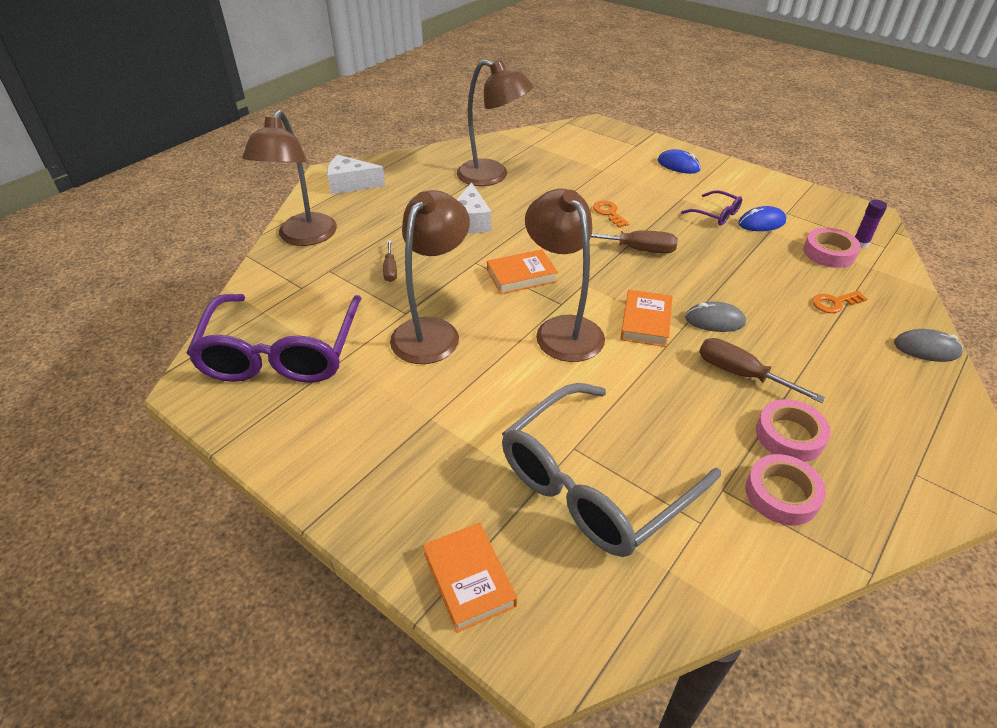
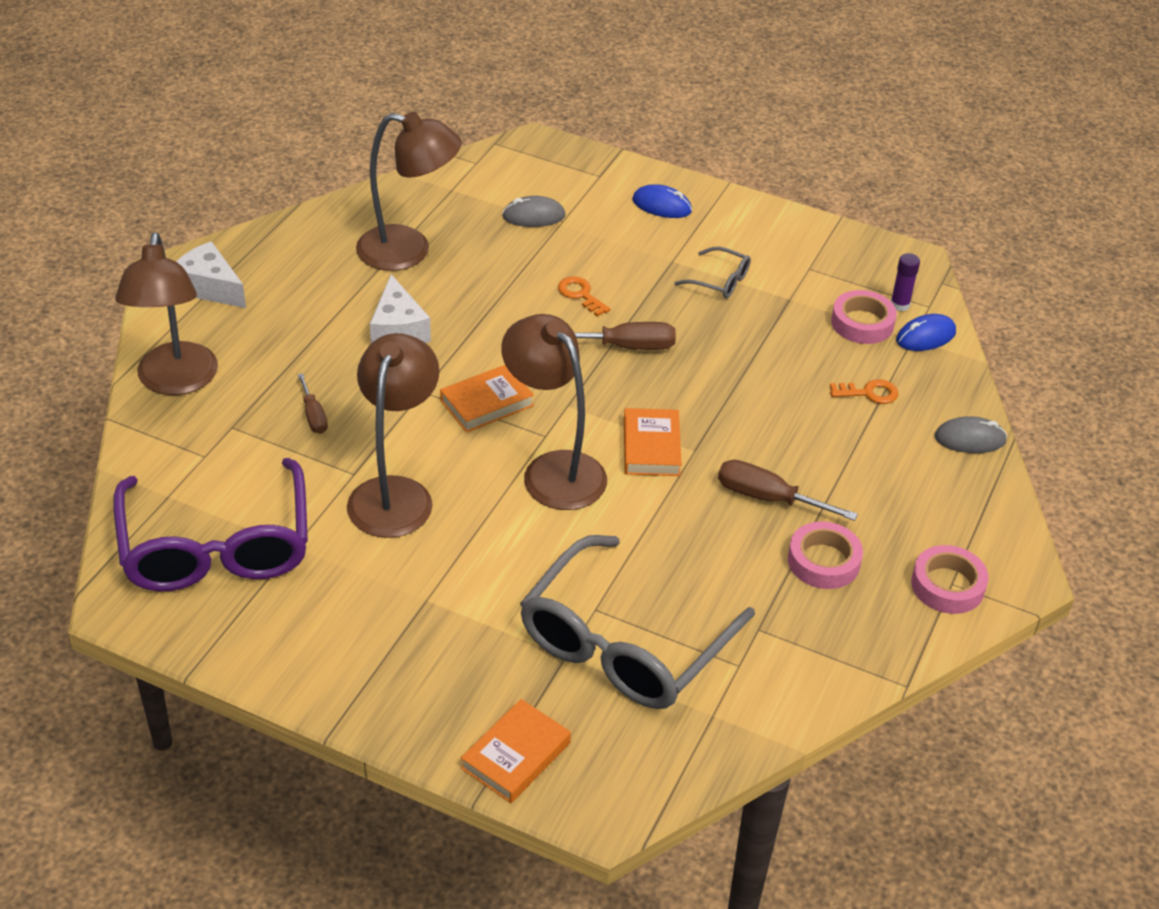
camera: 15 degrees left, 0 degrees up
white cheese [327,155,385,194] -> white cheese turned 45 degrees clockwise [176,241,246,308]
orange book [423,523,517,633] -> orange book turned 75 degrees clockwise [461,699,571,803]
purple glasses [681,190,742,226] -> grey glasses [675,247,751,298]
grey mouse [685,302,746,332] -> grey mouse moved to [502,196,565,227]
blue mouse [738,206,786,231] -> blue mouse moved to [896,314,956,351]
pink tape [745,454,826,525] -> pink tape moved to [911,545,989,614]
orange key [812,291,867,313] -> orange key turned 150 degrees counterclockwise [830,379,898,404]

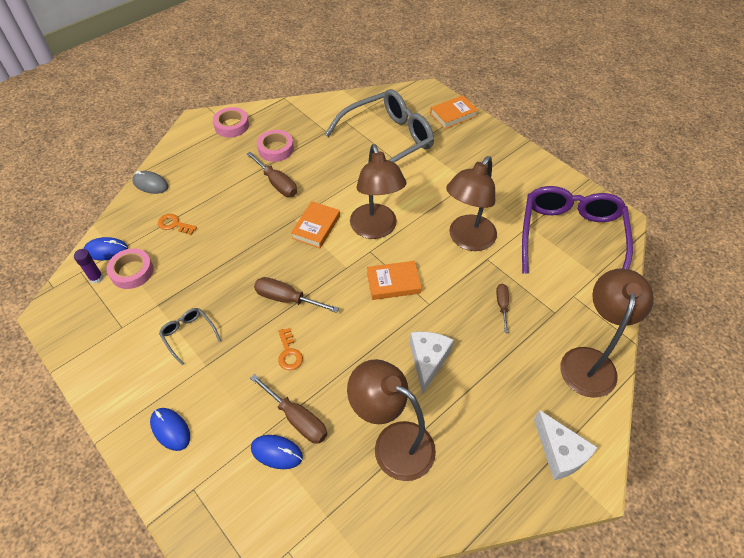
camera: 155 degrees left, 10 degrees up
grey mouse [502,196,565,227] -> blue mouse [251,435,303,469]
none -> brown screwdriver [250,374,327,444]

